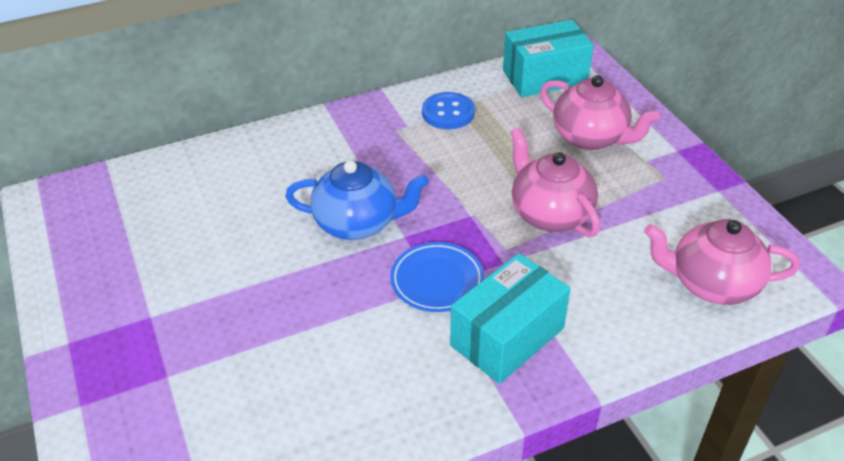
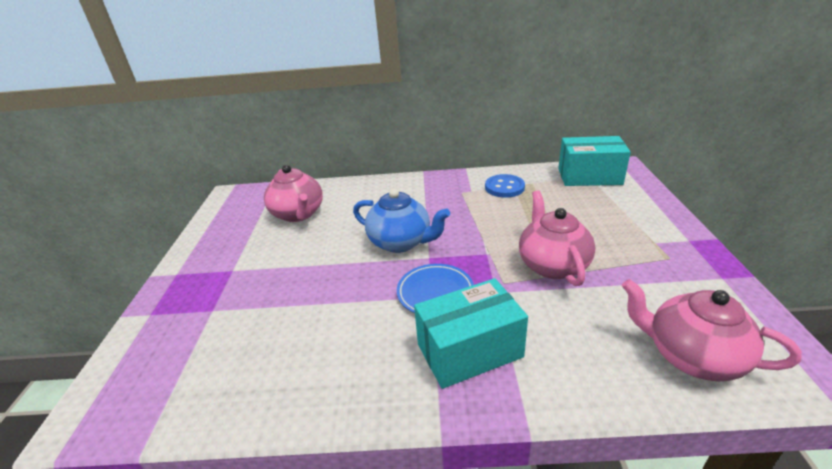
camera: 25 degrees right, 10 degrees down
pink teapot [540,75,660,150] -> pink teapot moved to [264,165,323,222]

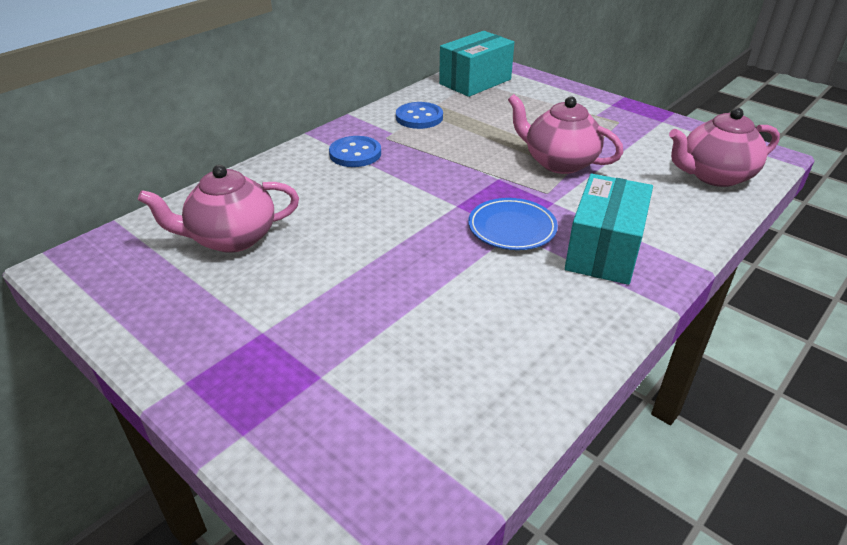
camera: 50 degrees left, 5 degrees up
pink teapot [264,165,323,222] -> pink teapot turned 150 degrees clockwise [138,165,299,253]
blue teapot [353,188,450,253] -> none
none -> blue button [329,136,381,167]

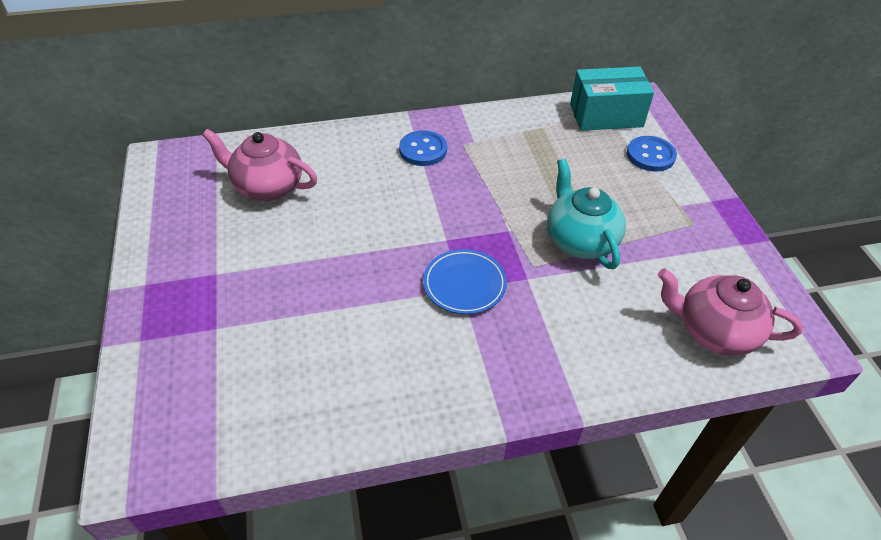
camera: 35 degrees right, 10 degrees up
blue button [396,102,443,129] -> blue button moved to [627,136,677,172]
pink teapot [508,94,623,174] -> turquoise teapot [547,158,626,269]
turquoise box [565,174,653,285] -> none

